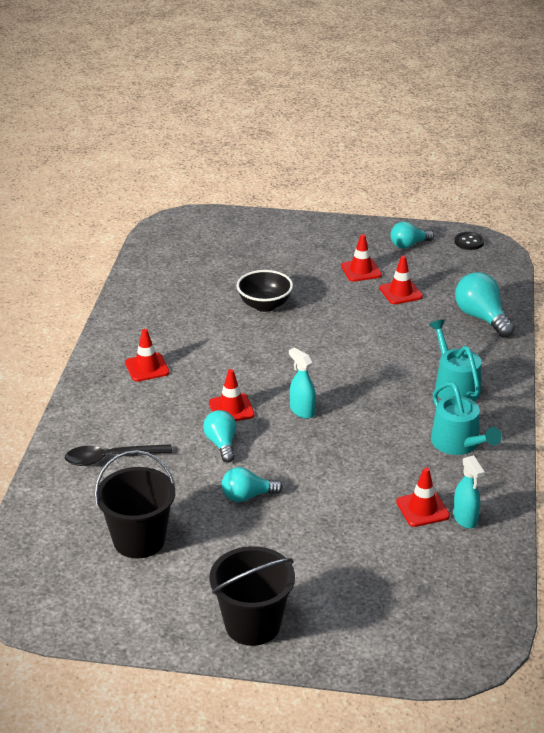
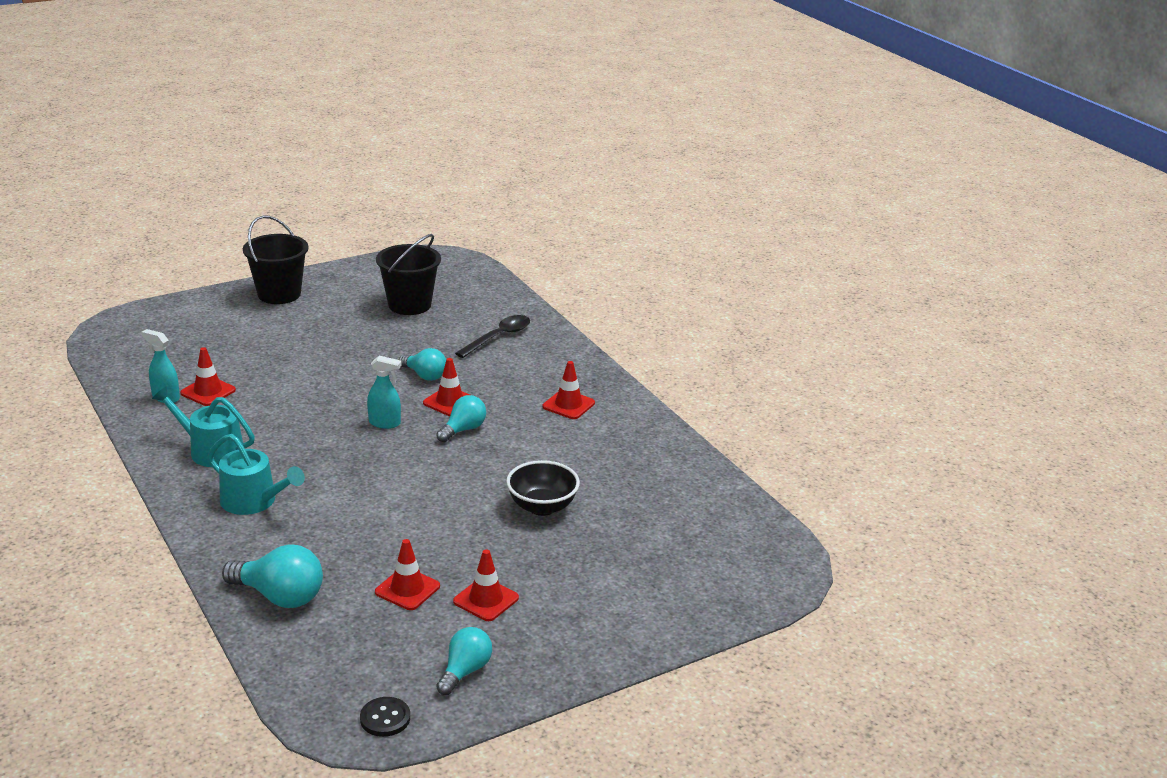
camera: 140 degrees right, 5 degrees down
turquoise light bulb [222,467,283,502] -> turquoise light bulb moved to [436,395,486,442]

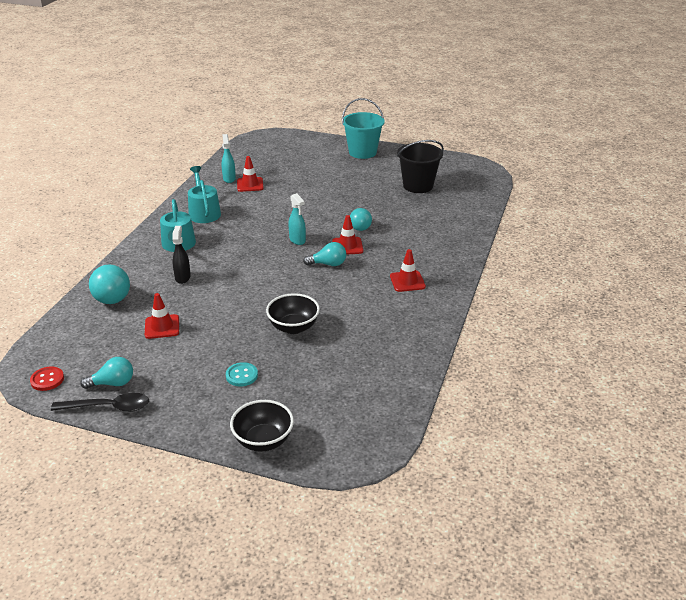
camera: 50 degrees right, 5 degrees up
black bucket [243,215,309,304] -> turquoise bucket [342,98,385,159]
black button [360,697,410,737] -> red button [30,366,64,391]
red traffic cone [453,549,519,621] -> none
black spoon [455,315,530,358] -> black spoon moved to [51,393,149,412]
none -> black spray bottle [172,226,191,284]
none -> turquoise button [226,362,258,387]
none -> black bowl [230,400,294,452]

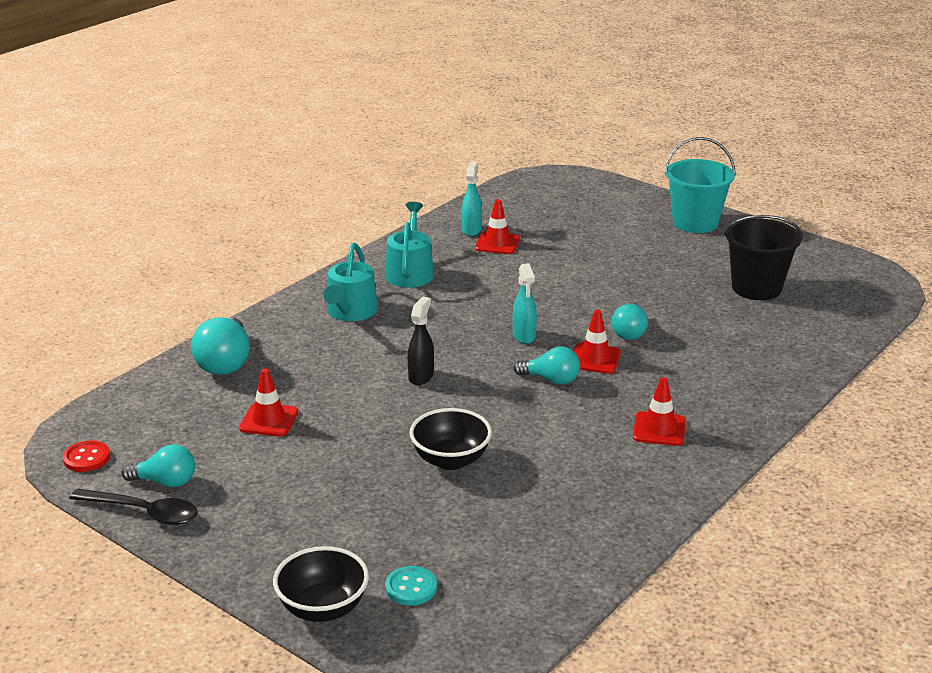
camera: 20 degrees right, 5 degrees down
black spray bottle [172,226,191,284] -> black spray bottle moved to [408,297,434,385]
turquoise button [226,362,258,387] -> turquoise button moved to [385,566,437,606]

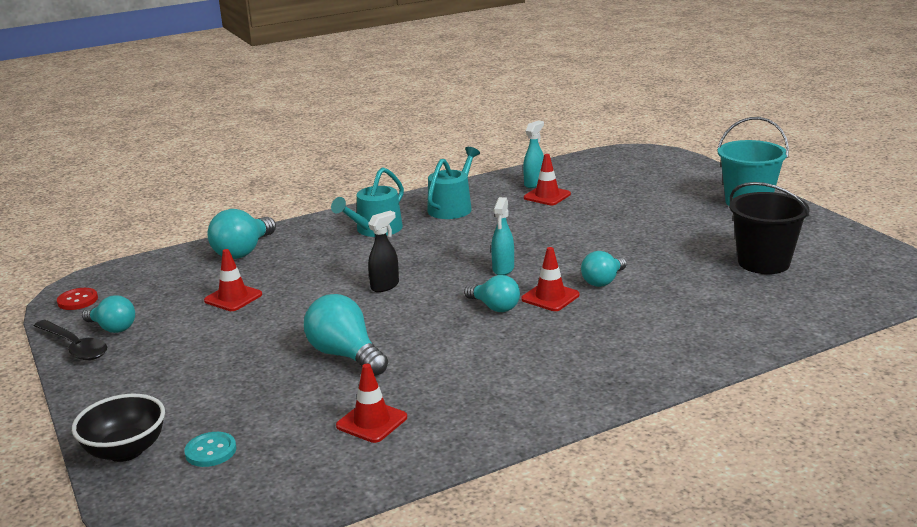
camera: 25 degrees right, 5 degrees down
black bowl [409,408,492,470] -> turquoise light bulb [304,294,388,376]
red traffic cone [633,377,686,446] -> red traffic cone moved to [336,364,407,443]

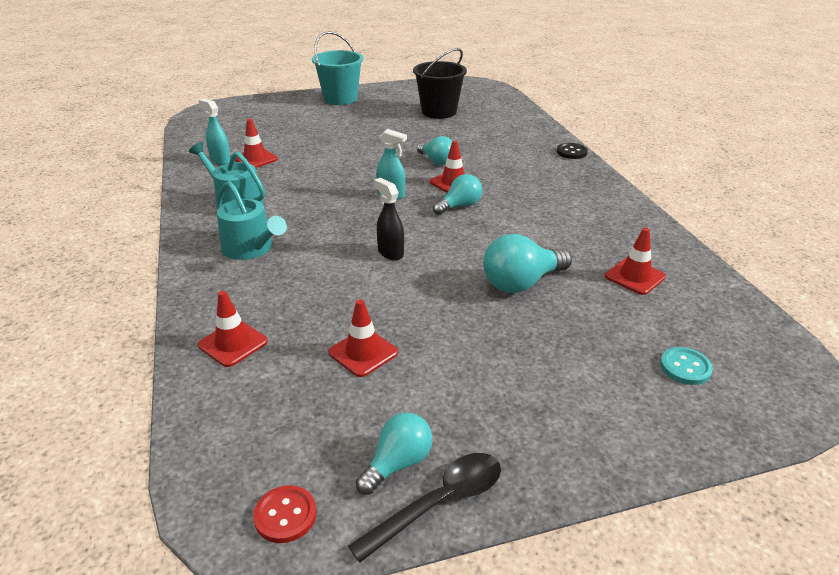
camera: 80 degrees left, 10 degrees up
black bowl [72,394,165,462] -> none
turquoise light bulb [207,209,276,259] -> red traffic cone [198,291,268,367]
none -> black button [557,143,588,159]

